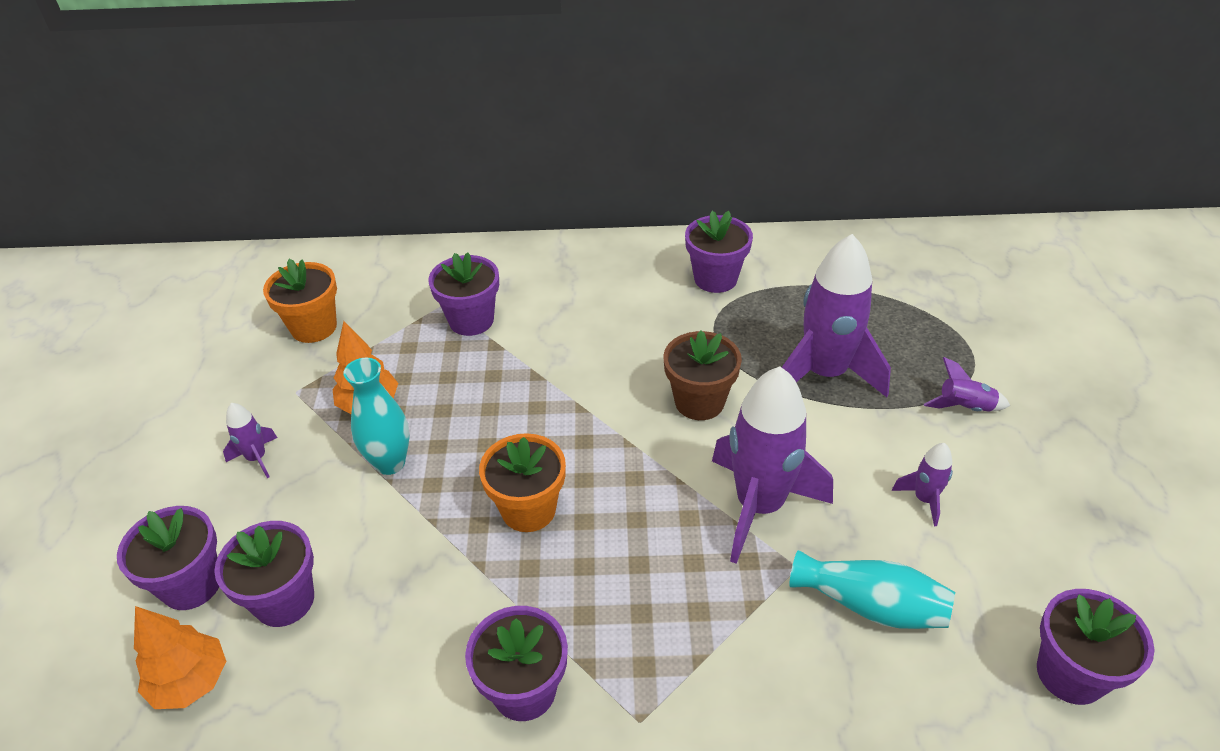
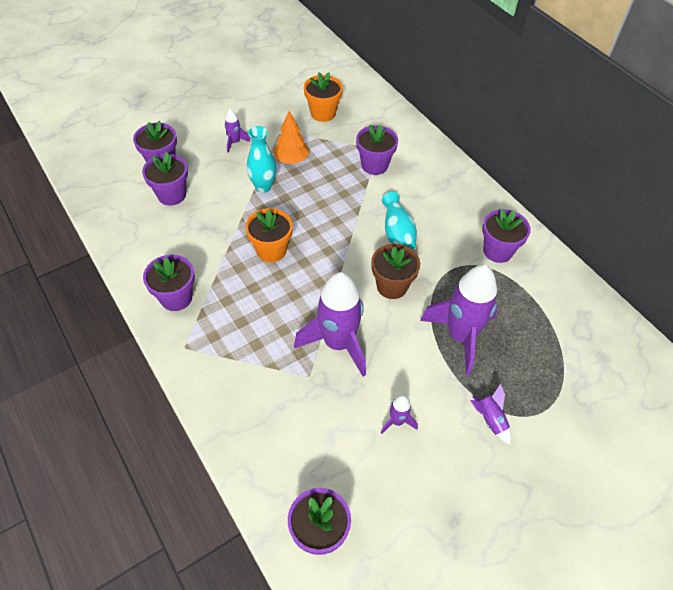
camera: 55 degrees right, 10 degrees up
orange tree [134,606,226,709] -> none
turquoise vase [790,550,955,629] -> turquoise vase moved to [382,192,417,251]

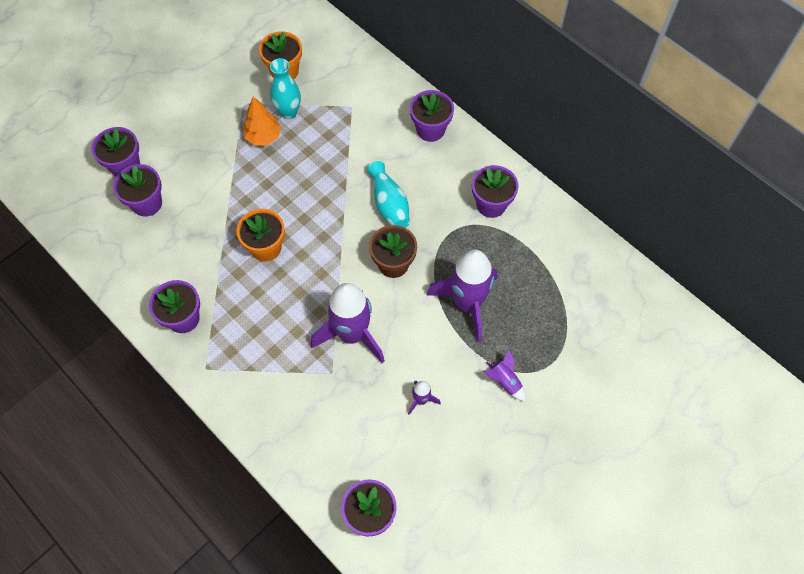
camera: 10 degrees left, 10 degrees up
purple rocket [224,109,251,152] -> none
turquoise vase [247,126,276,193] -> turquoise vase moved to [270,58,301,119]
purple flower pot [356,124,398,175] -> purple flower pot moved to [410,90,454,142]

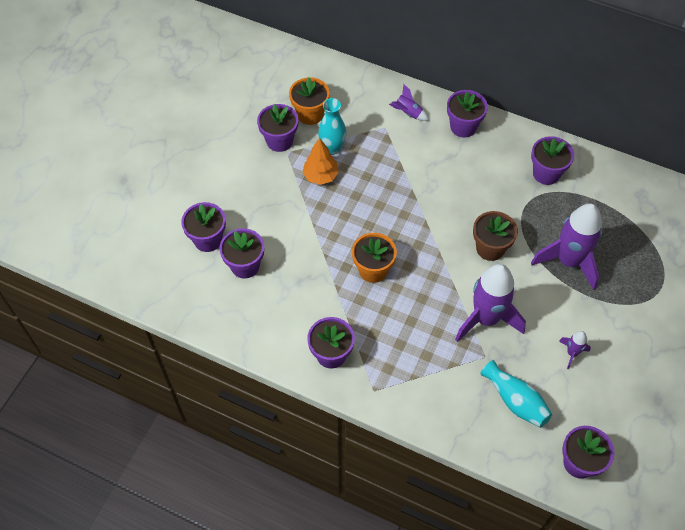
camera: 20 degrees left, 5 degrees down
turquoise vase [367,161,410,228] -> turquoise vase moved to [480,360,552,428]
purple rocket [484,349,526,402] -> purple rocket moved to [389,84,429,121]
none -> purple flower pot [257,104,298,152]

